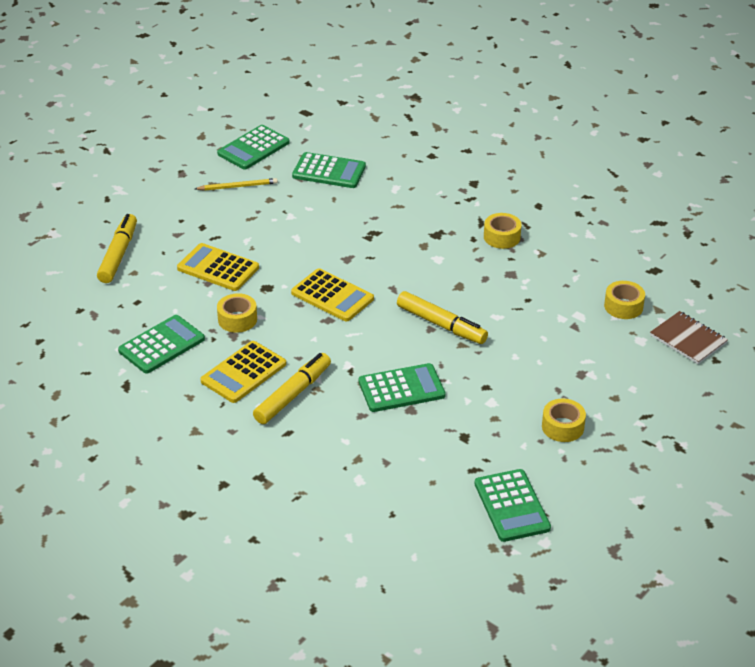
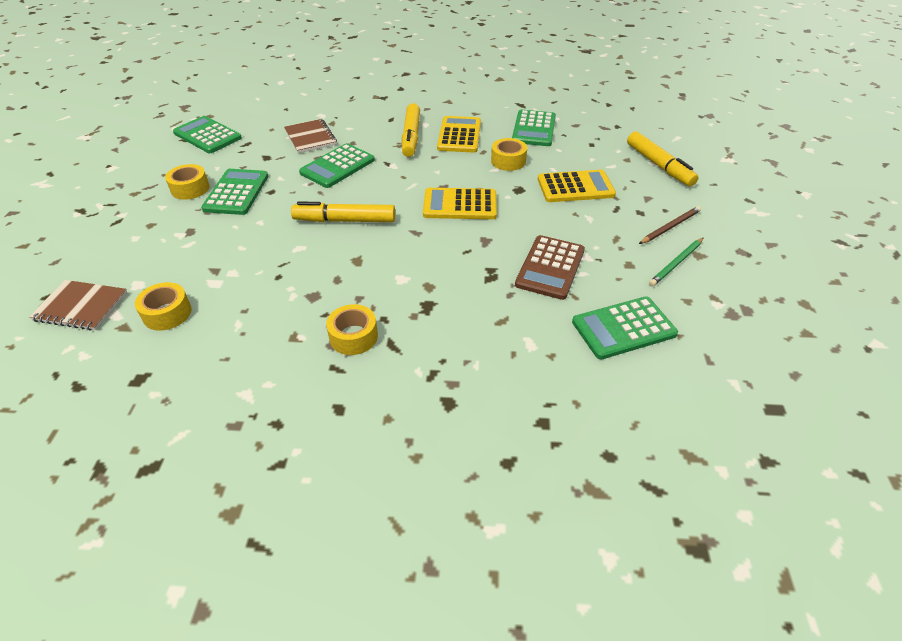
camera: 145 degrees right, 5 degrees up
yellow pencil [195,178,278,191] -> green pencil [649,237,704,286]
green calculator [217,125,290,169] -> green calculator moved to [201,169,268,215]
none -> brown notebook [284,119,337,153]
none -> brown calculator [515,235,585,300]
none -> brown pencil [639,206,701,244]

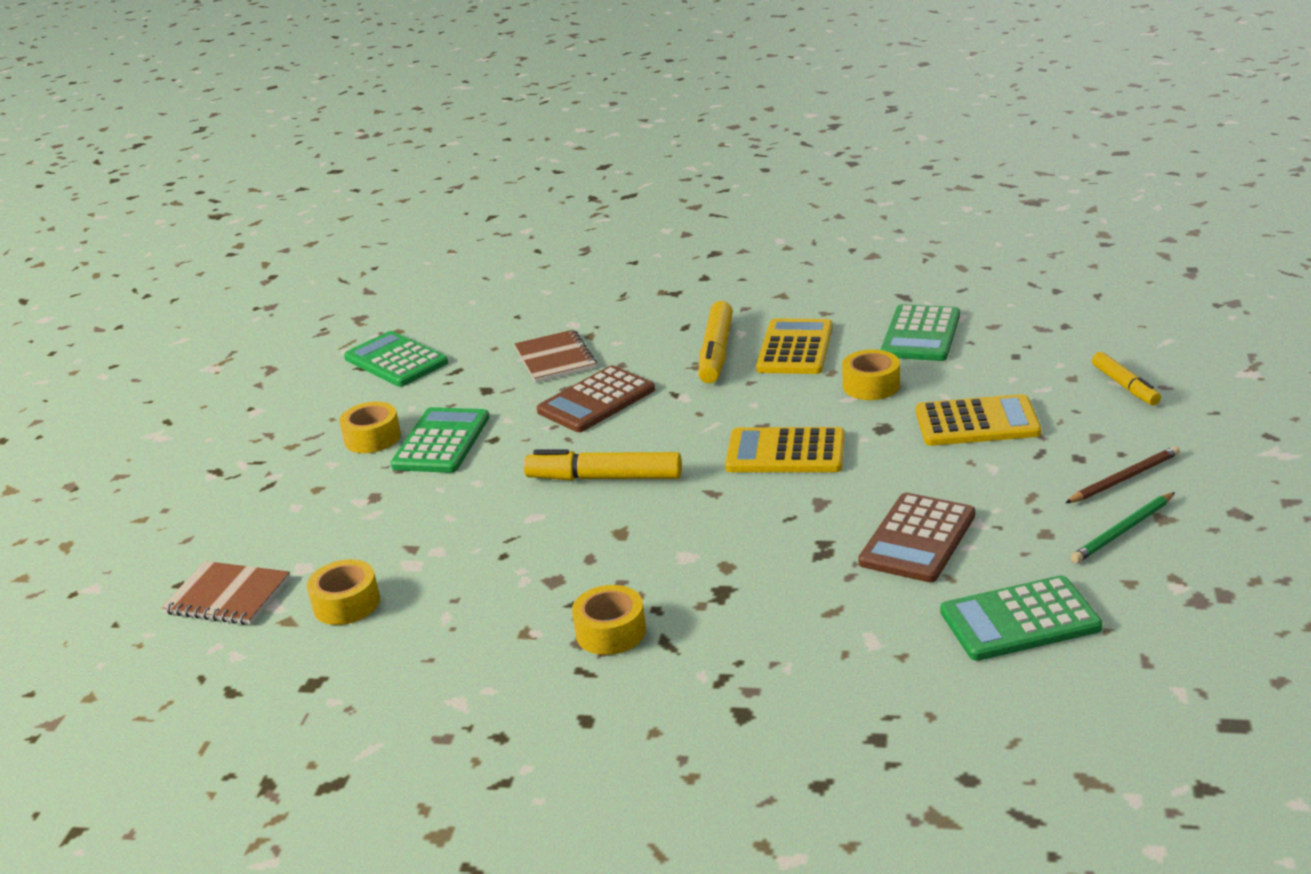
camera: 10 degrees right, 15 degrees down
green calculator [299,143,375,188] -> brown calculator [537,366,655,432]
yellow marker [627,131,699,187] -> yellow marker [1092,352,1161,405], size x0.64

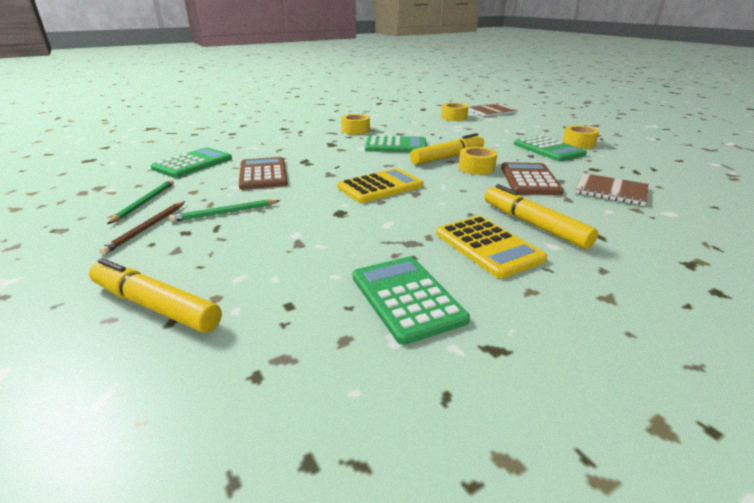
camera: 135 degrees right, 0 degrees up
green calculator [344,331,448,387] -> green calculator moved to [365,136,426,152]
yellow tape [842,349,900,400] -> yellow tape moved to [458,147,497,175]
yellow calculator [916,394,1041,446] -> none
yellow marker [1092,352,1161,405] -> yellow marker [89,258,222,333], size x1.57
none -> green pencil [169,200,280,222]

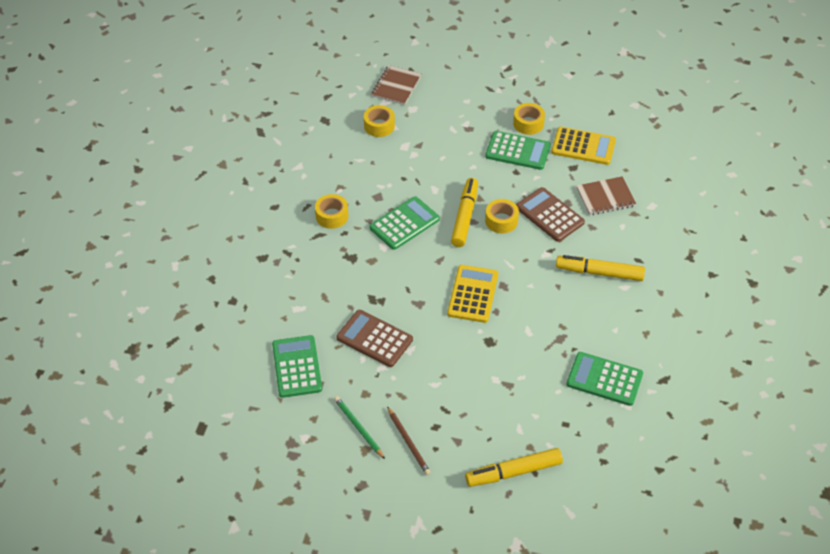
camera: 45 degrees left, 20 degrees up
green pencil [169,200,280,222] -> none
yellow calculator [436,216,547,278] -> yellow calculator moved to [551,127,616,165]

